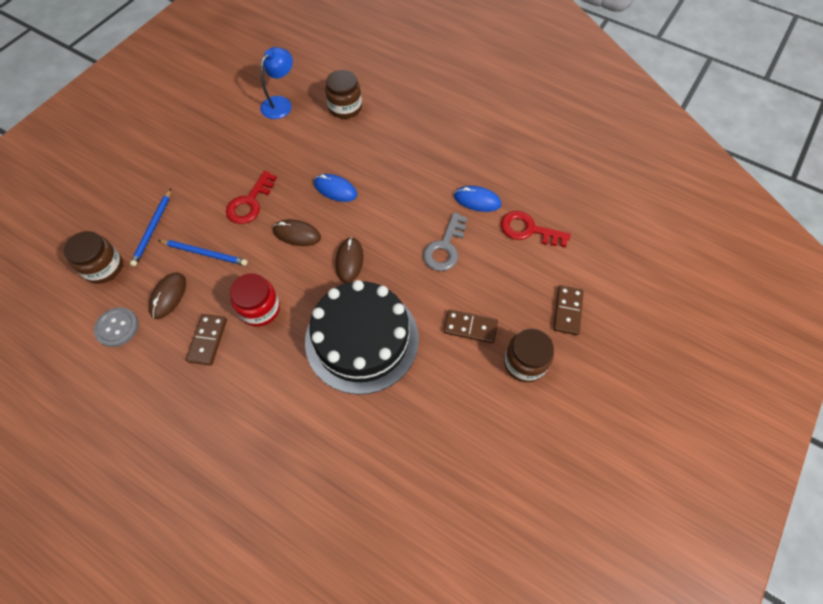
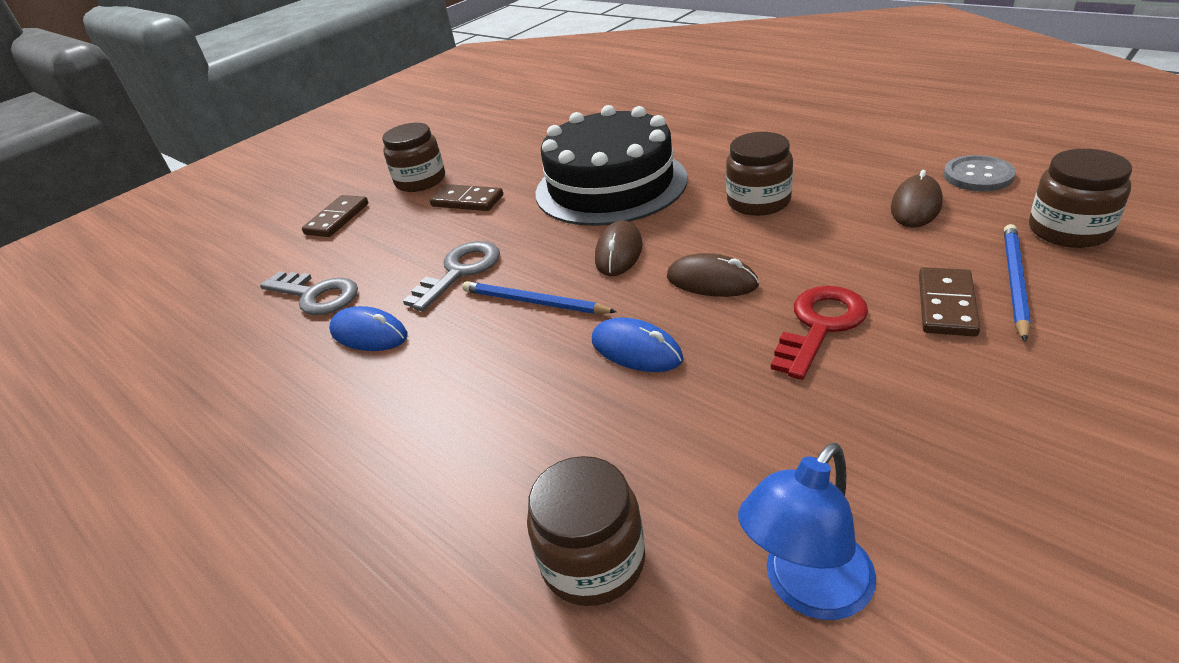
camera: 165 degrees left, 25 degrees down
blue pencil [158,240,248,266] -> blue pencil moved to [462,281,617,314]
brown domino [186,314,227,366] -> brown domino moved to [919,267,981,337]
red jar [230,273,280,327] -> brown jar [726,132,793,216]
red key [501,211,571,247] -> grey key [260,271,358,315]

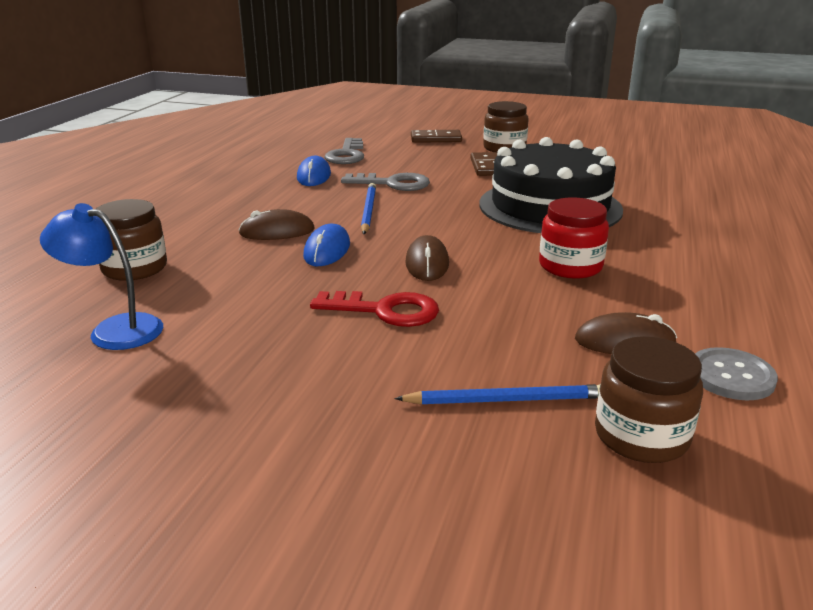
camera: 60 degrees right, 10 degrees down
brown mouse [595,220,643,276] -> brown mouse moved to [239,209,315,240]
brown jar [726,132,793,216] -> red jar [539,197,609,279]
brown domino [919,267,981,337] -> none

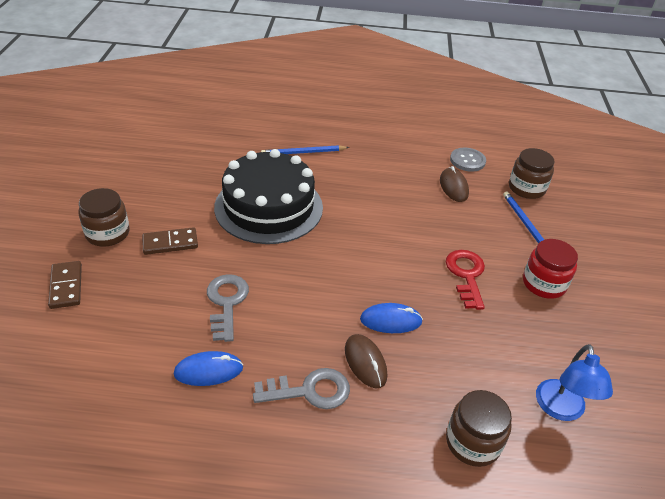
camera: 105 degrees left, 15 degrees up
grey key [324,138,364,164] -> grey key moved to [253,368,350,409]
blue pencil [361,183,376,234] -> blue pencil moved to [261,145,349,154]
brown mouse [405,235,449,281] -> none
red jar [539,197,609,279] -> red jar moved to [523,239,578,299]

